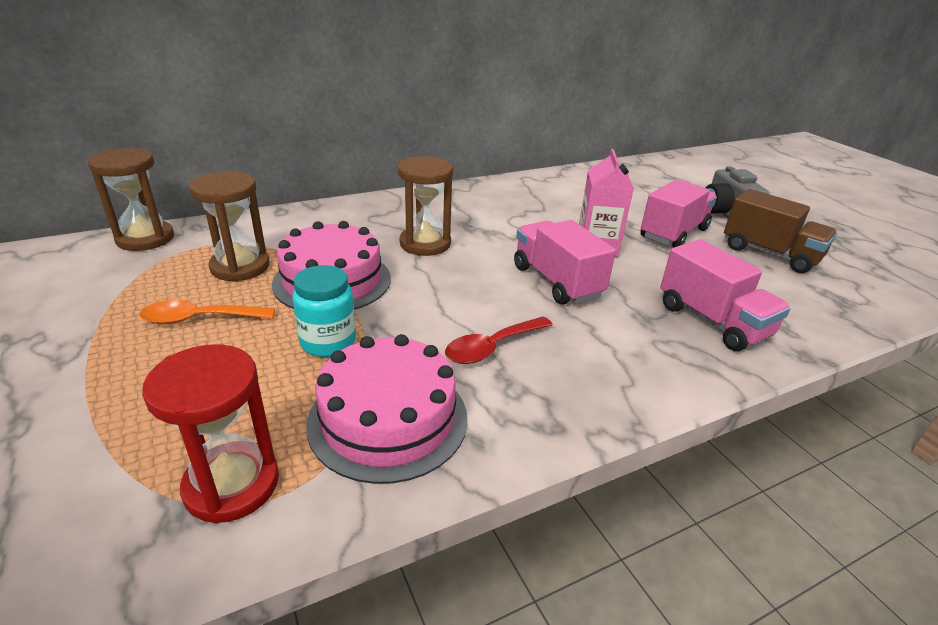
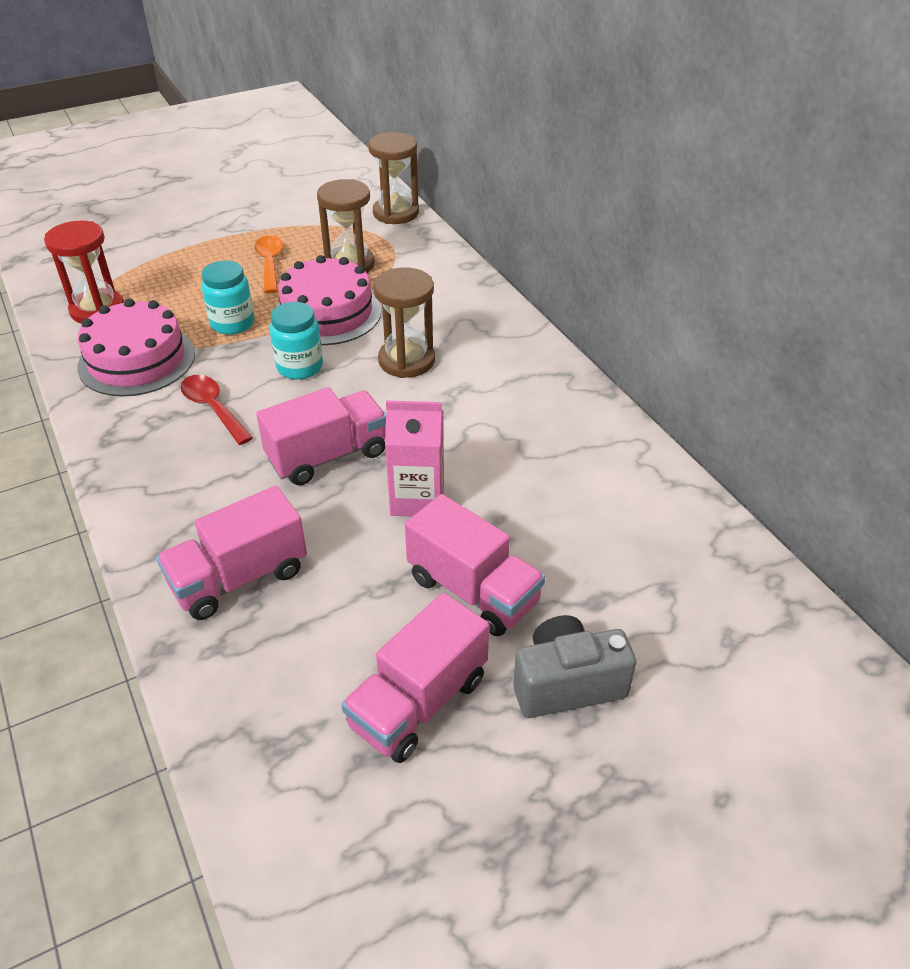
camera: 90 degrees right, 10 degrees up
brown truck [724,189,837,273] -> pink truck [341,593,489,763]
none -> turquoise jar [270,302,323,380]

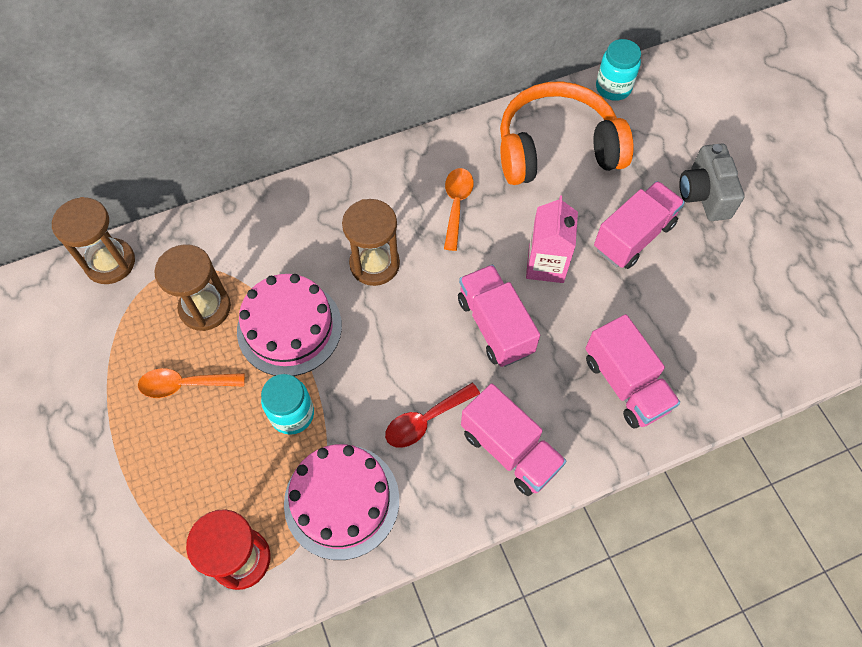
camera: 85 degrees left, 20 degrees up
turquoise jar [270,302,323,380] -> turquoise jar moved to [596,39,641,101]
pink truck [341,593,489,763] -> pink truck moved to [461,383,567,496]
none -> orange spoon [444,168,474,251]
none -> orange headphones [500,81,634,185]

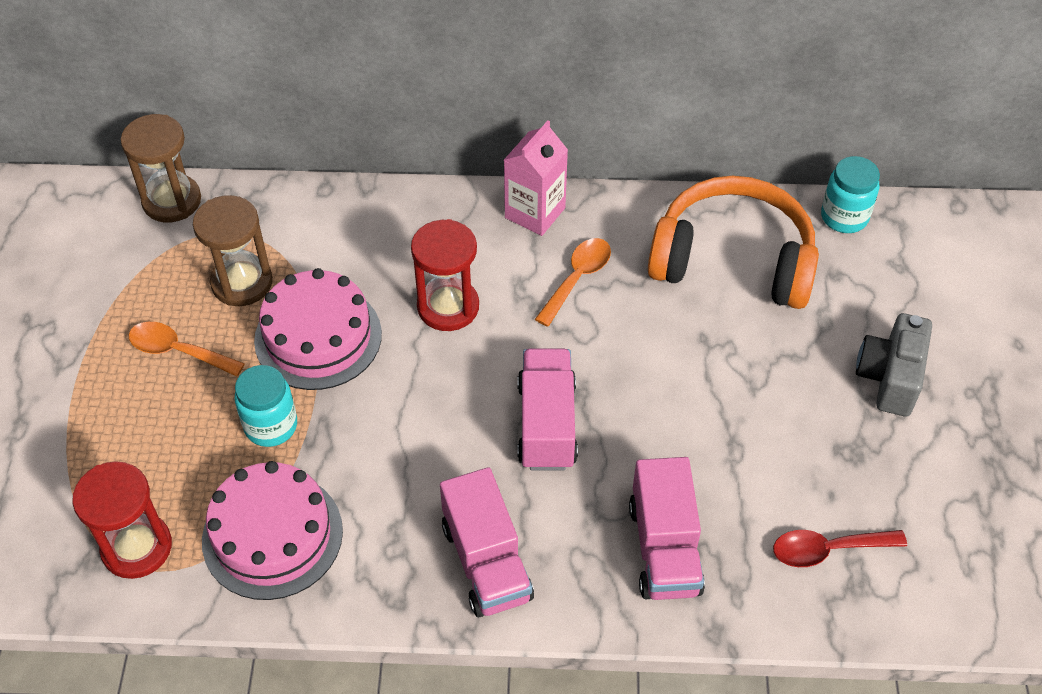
camera: 25 degrees right, 10 degrees down
brown hourglass [342,199,400,286] -> red hourglass [411,219,479,331]
red spoon [385,383,480,448] -> red spoon moved to [773,530,907,567]
pink carton [526,195,578,283] -> pink carton moved to [504,120,568,236]
pink truck [594,181,685,269] -> none

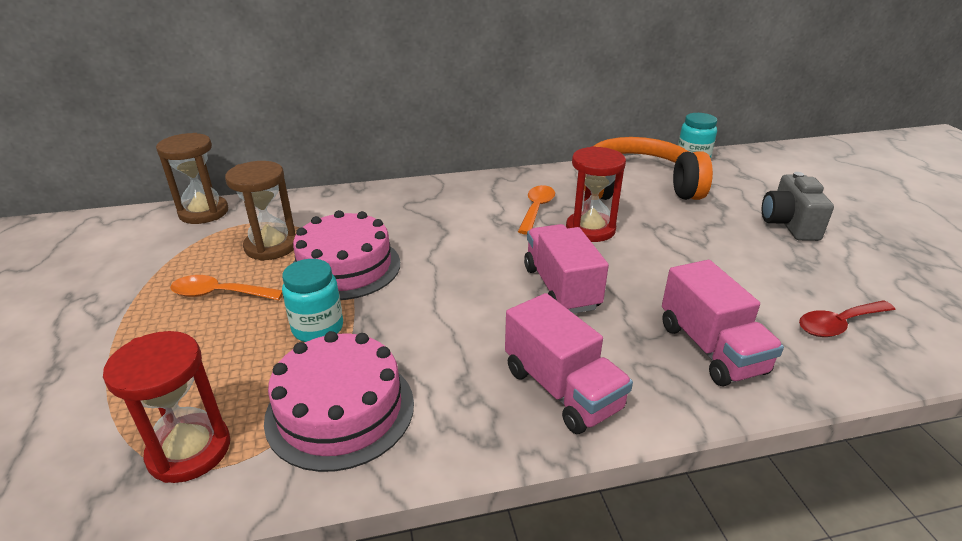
camera: 15 degrees left, 20 degrees down
red hourglass [411,219,479,331] -> red hourglass moved to [566,146,626,242]
pink carton [504,120,568,236] -> none

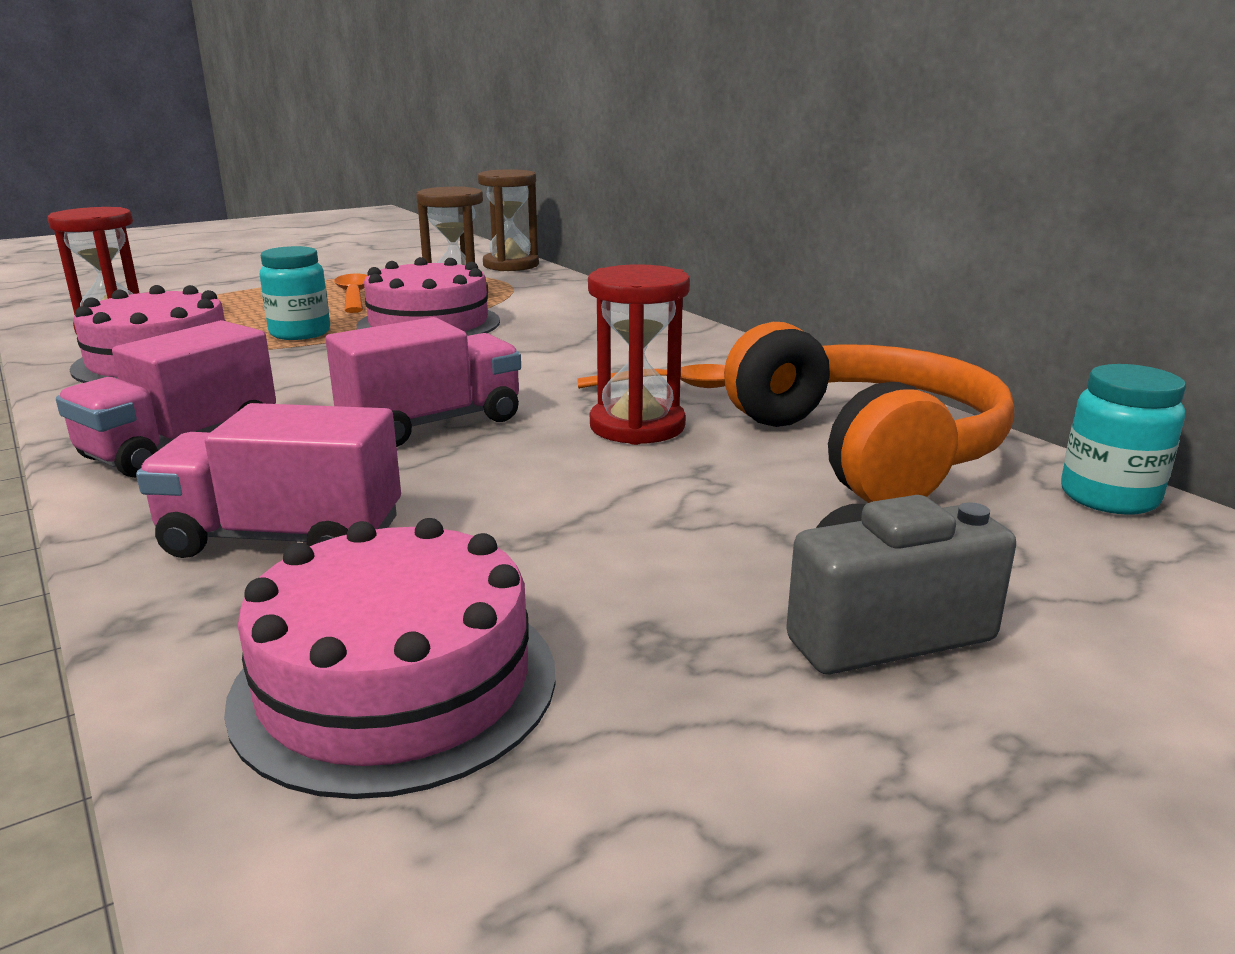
camera: 70 degrees right, 10 degrees down
pink truck [662,260,784,386] -> pink truck turned 45 degrees clockwise [136,403,401,558]
red spoon [799,300,896,337] -> pink cake [224,518,556,799]

